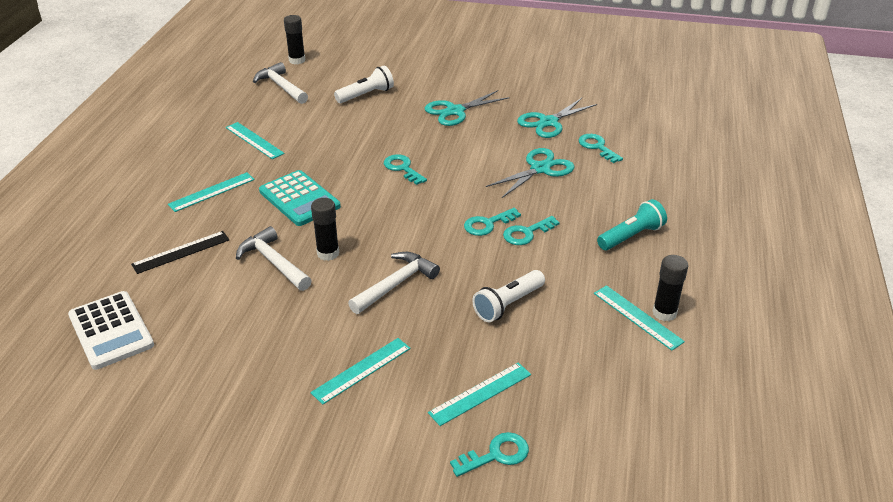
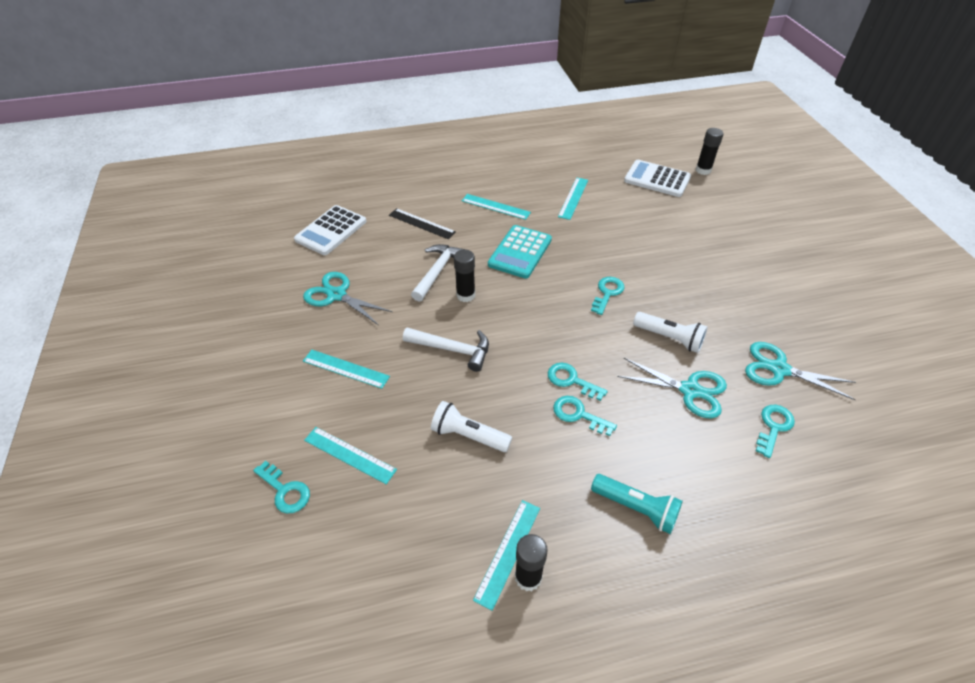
camera: 65 degrees right, 10 degrees up
white hammer [253,62,308,104] -> white calculator [624,160,691,197]
white flashlight [334,65,394,103] -> white flashlight moved to [633,312,708,353]
turquoise scissors [425,90,510,126] -> turquoise scissors moved to [303,272,393,325]

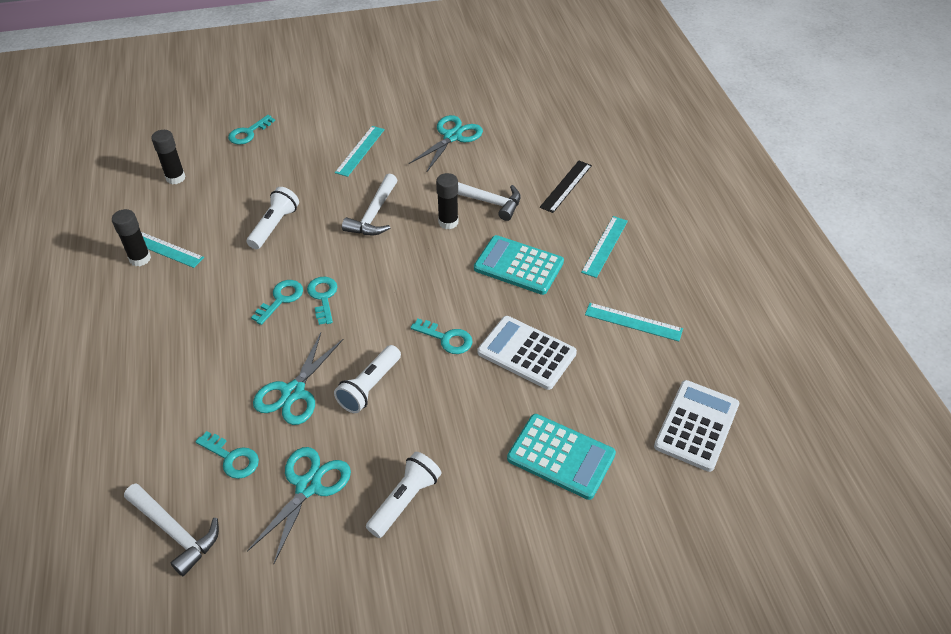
camera: 90 degrees right, 0 degrees up
white calculator [294,205,366,255] -> white calculator moved to [478,316,577,390]
turquoise ruler [304,427,397,484] -> none
turquoise key [548,363,608,401] -> turquoise key turned 45 degrees counterclockwise [307,277,337,325]
turquoise flashlight [591,474,683,534] -> none
black glue stick [696,128,723,175] -> black glue stick moved to [151,130,186,184]
none -> white hammer [124,483,219,576]
none -> white flashlight [366,452,442,538]
none -> turquoise calculator [507,414,616,500]

